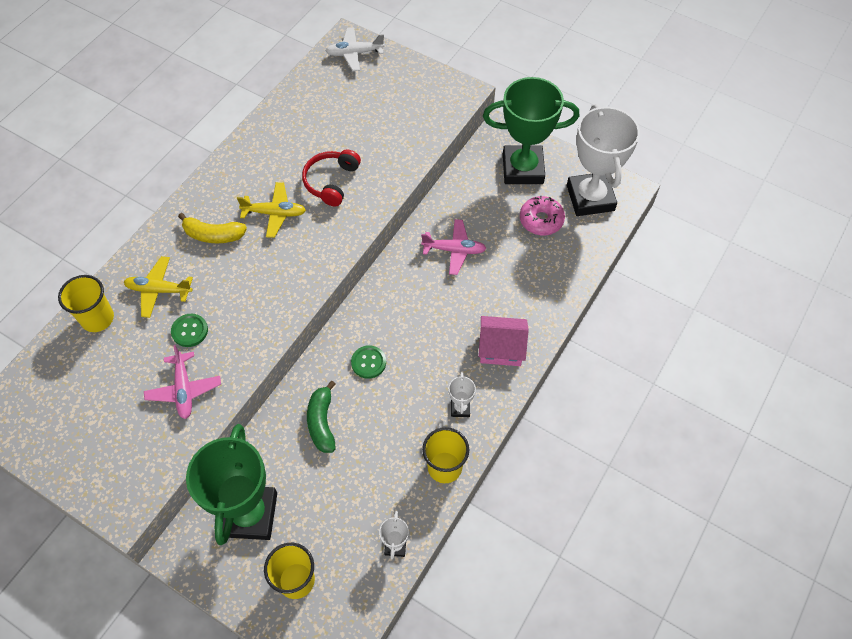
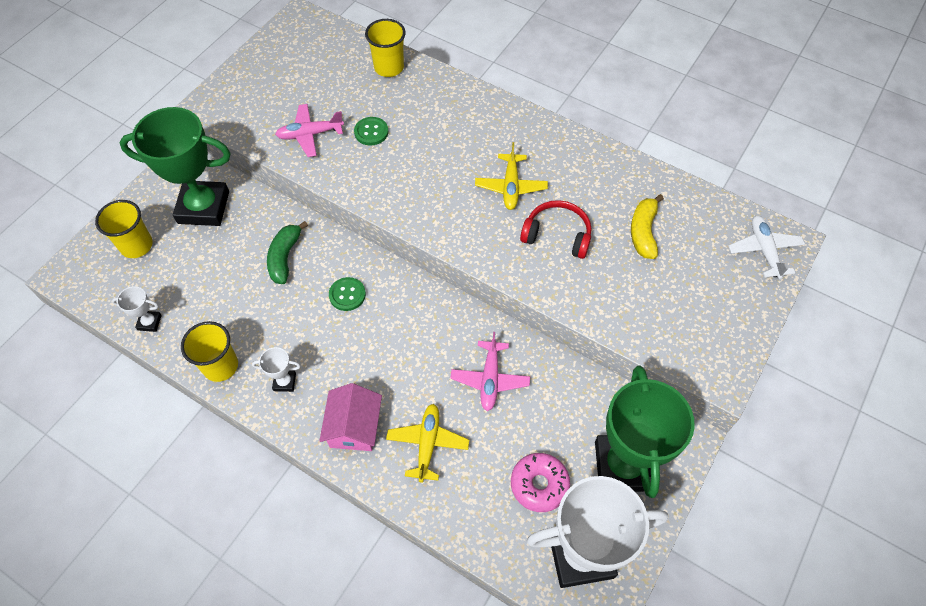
camera: 90 degrees right, 0 degrees up
yellow plane [124,256,193,318] -> yellow plane moved to [386,404,469,483]
yellow banana [178,213,247,243] -> yellow banana moved to [631,194,664,259]
green banana [307,381,336,453] -> green banana turned 75 degrees counterclockwise [267,221,308,284]

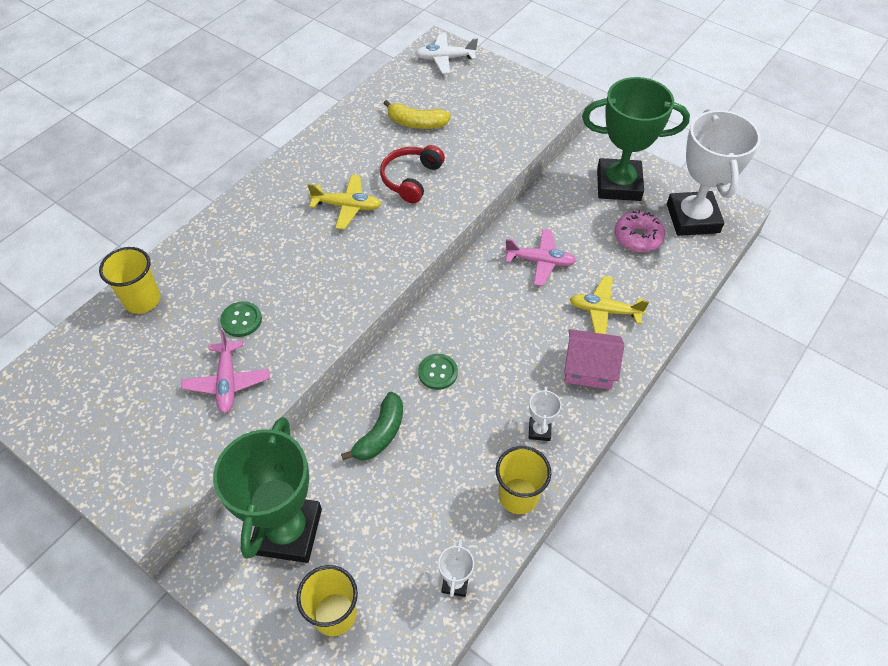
camera: 85 degrees left, 5 degrees down
green banana [267,221,308,284] -> green banana turned 75 degrees counterclockwise [341,392,403,461]

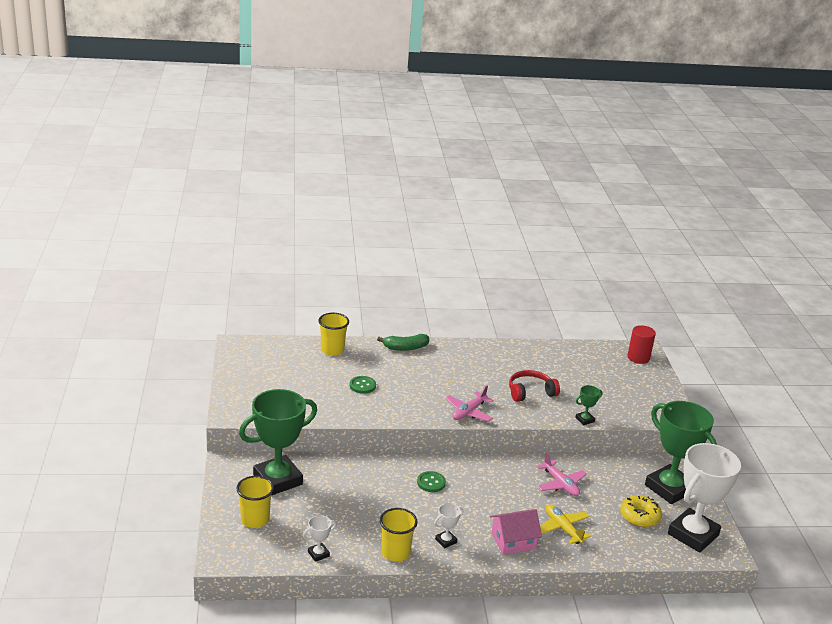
camera: 45 degrees right, 25 degrees down
pink plane [181,330,270,413] -> pink plane moved to [445,386,494,421]
yellow plane [308,175,381,230] -> none
green banana [341,392,403,461] -> green banana moved to [377,334,429,351]
yellow banana [383,100,451,129] -> none
white plane [415,33,478,74] -> red cylinder [627,325,656,364]
pink house [564,329,624,389] -> pink house turned 75 degrees counterclockwise [490,509,542,555]
pink donut [614,210,665,252] -> yellow donut [620,495,662,527]
none -> green trophy [575,385,602,425]

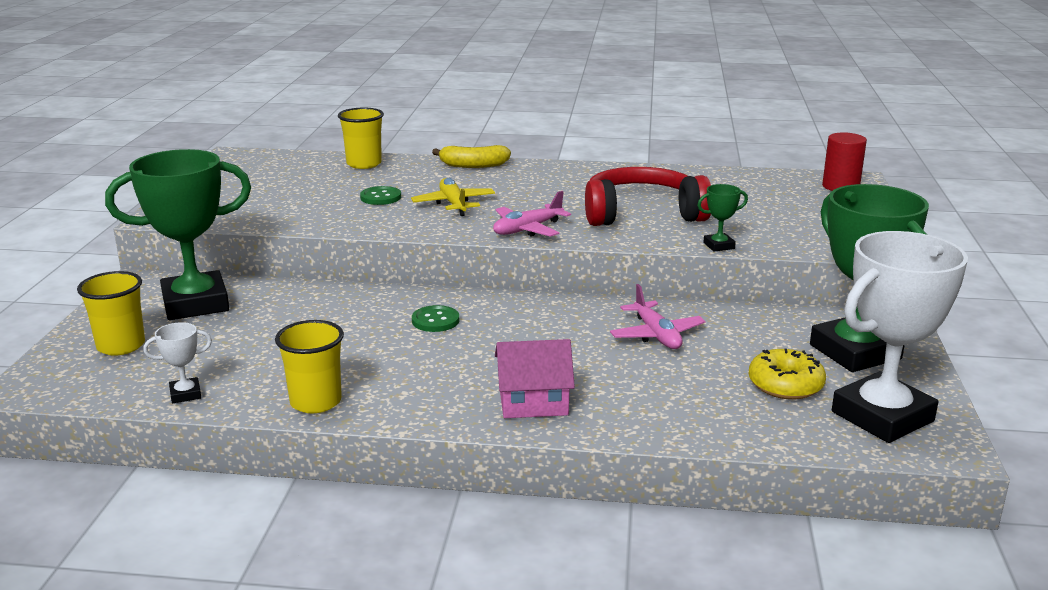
camera: 15 degrees right, 5 degrees down
green banana [377,334,429,351] -> yellow banana [432,145,511,168]
white trophy [434,503,463,548] -> none
red headphones [509,370,560,402] -> red headphones [585,167,711,226], size x1.57
yellow plane [540,504,591,544] -> yellow plane moved to [411,178,495,216]

